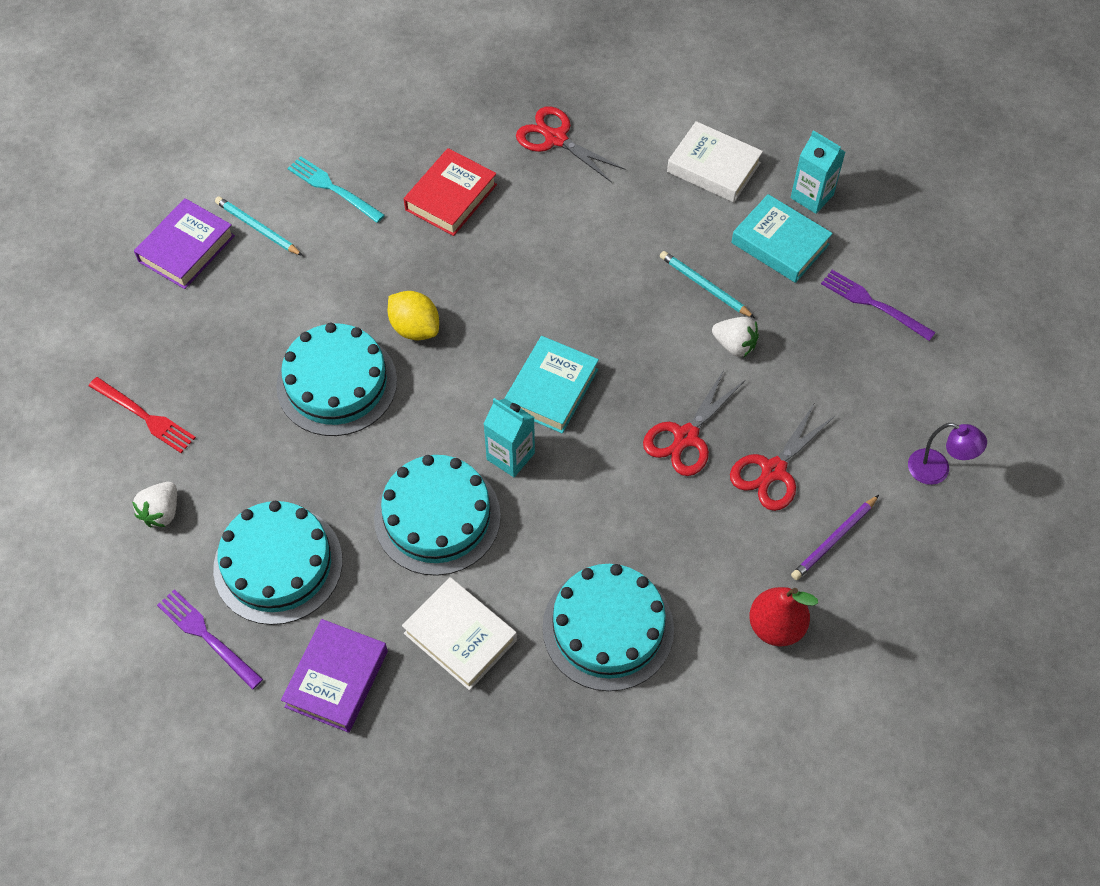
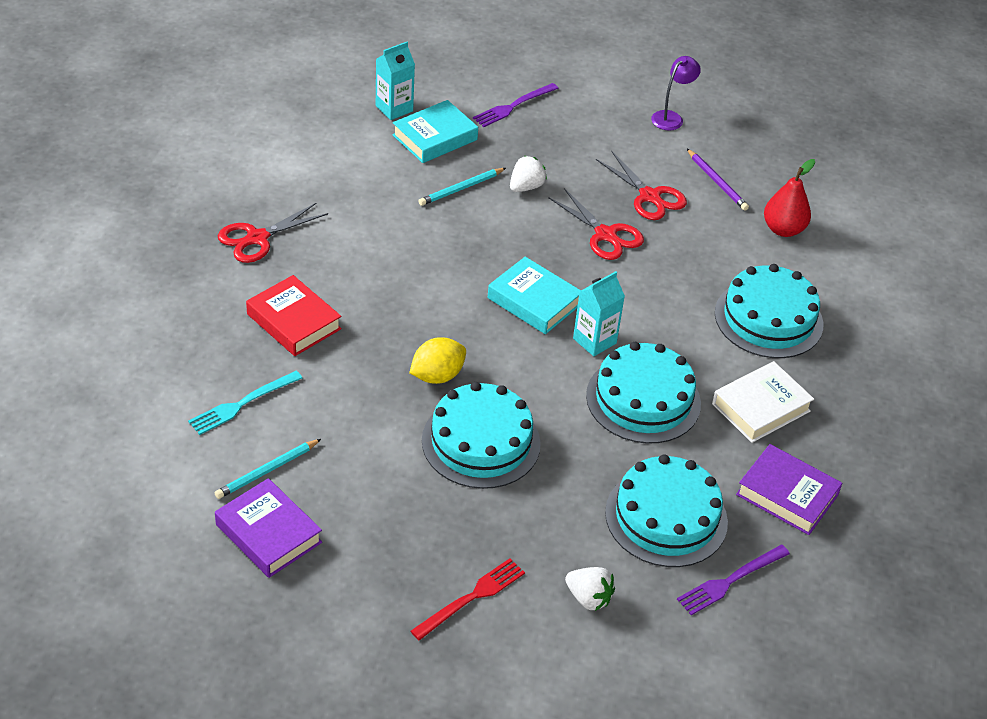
camera: 80 degrees left, 15 degrees down
white book [667,121,763,202] -> none

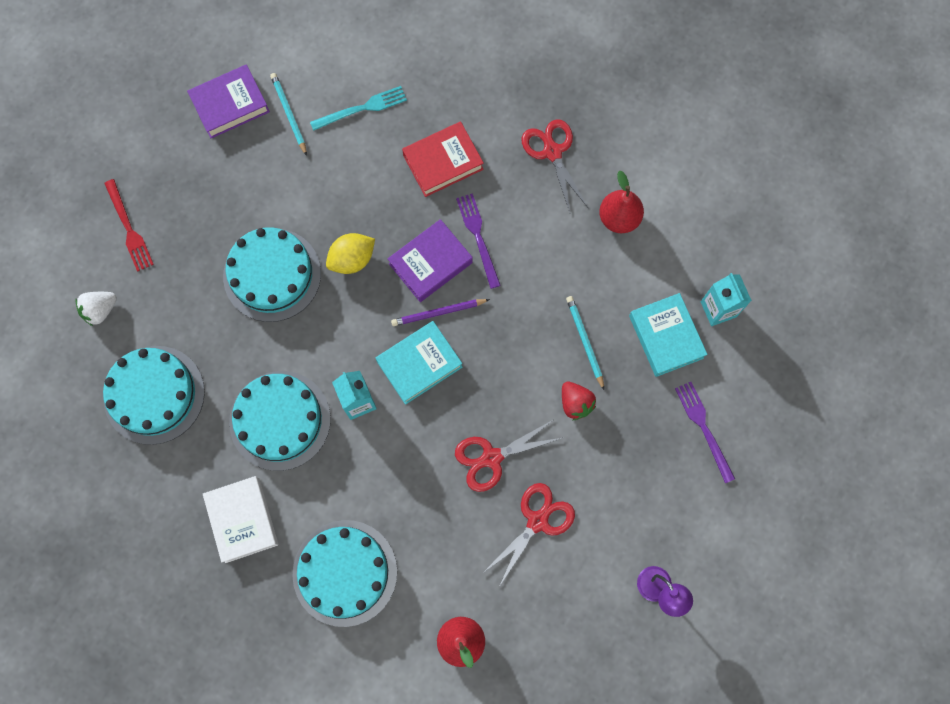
camera: 110 degrees right, 30 degrees up
turquoise fork [188,371,302,435] -> turquoise fork turned 90 degrees clockwise [310,86,407,131]
yellow lemon [409,337,466,384] -> yellow lemon turned 75 degrees clockwise [326,233,375,274]
white strawberry [510,156,547,192] -> red strawberry [562,382,596,420]
red scissors [596,151,687,220] -> red scissors turned 150 degrees clockwise [483,483,575,587]
purple fork [677,545,790,615] -> purple fork moved to [456,193,501,289]
purple pencil [687,149,749,211] -> purple pencil moved to [391,299,490,326]
purple book [736,444,842,535] -> purple book moved to [388,219,473,302]
none -> red pear [599,171,644,233]

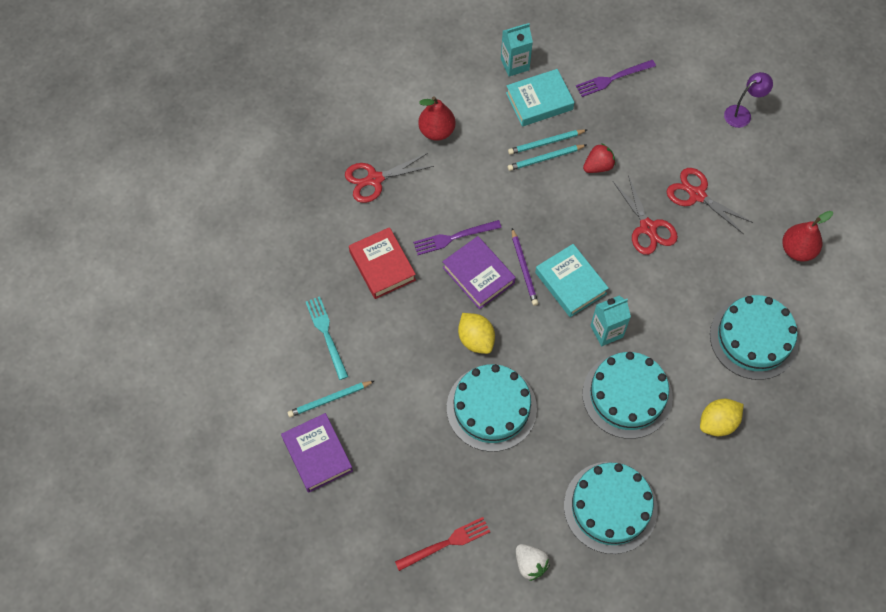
camera: 90 degrees left, 10 degrees down
white book [203,476,278,563] -> yellow lemon [700,399,744,436]
none -> turquoise pencil [508,129,587,155]

